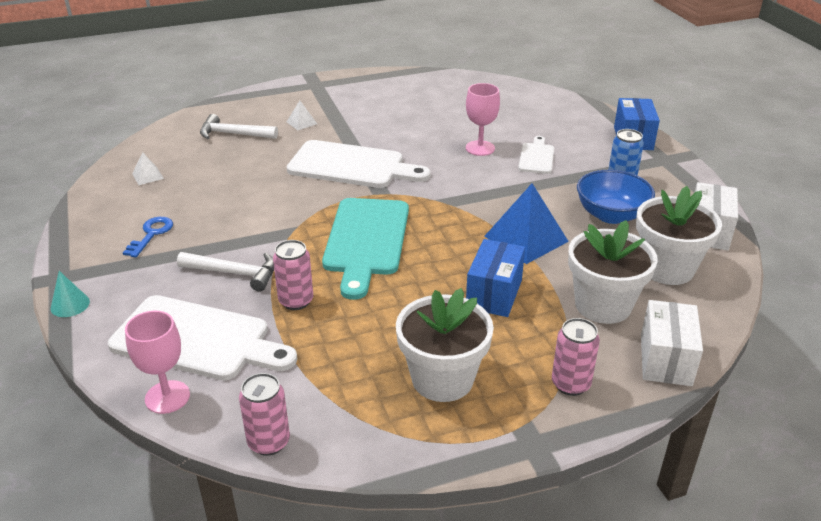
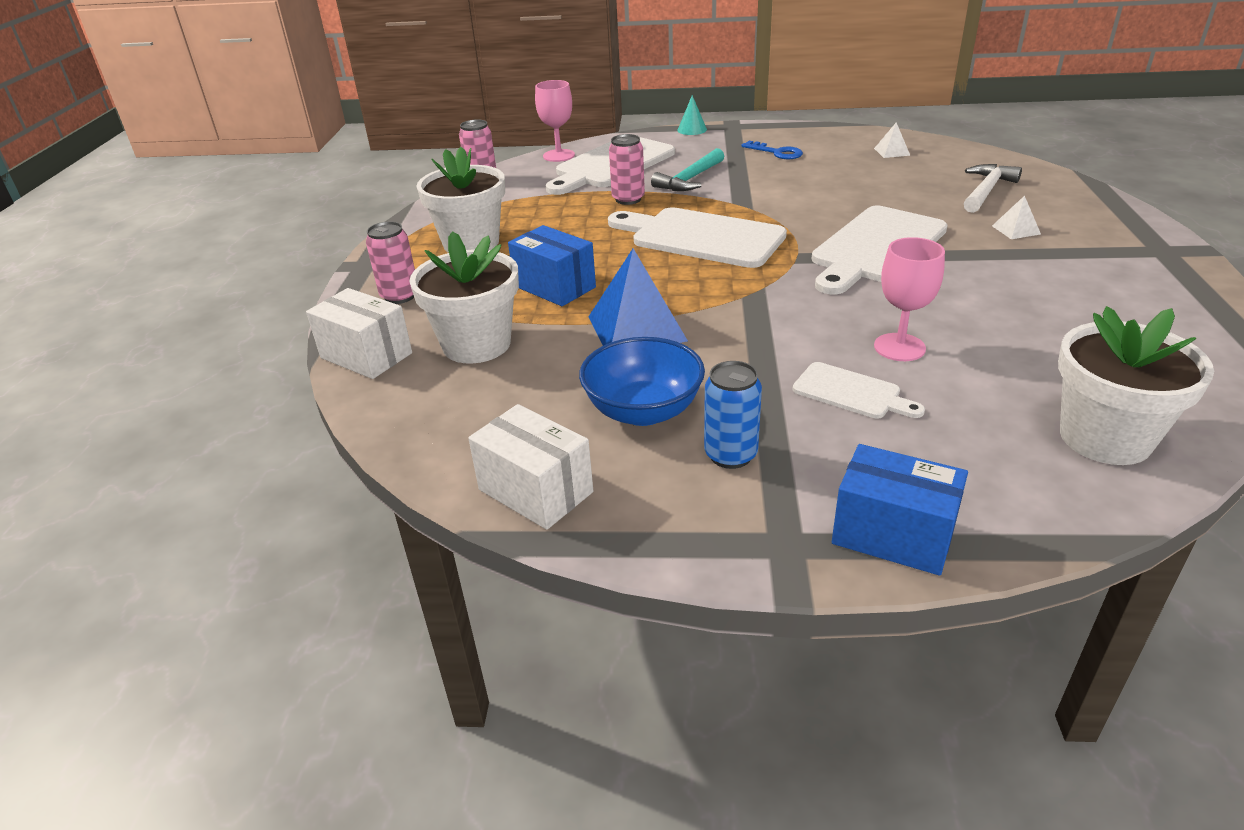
camera: 115 degrees right, 0 degrees up
white hammer [177,252,274,292] -> turquoise hammer [651,148,724,191]
turquoise cutting board [322,198,409,300] -> white cutting board [608,207,787,268]
white flower pot [636,186,722,285] -> white flower pot moved to [1058,306,1214,465]

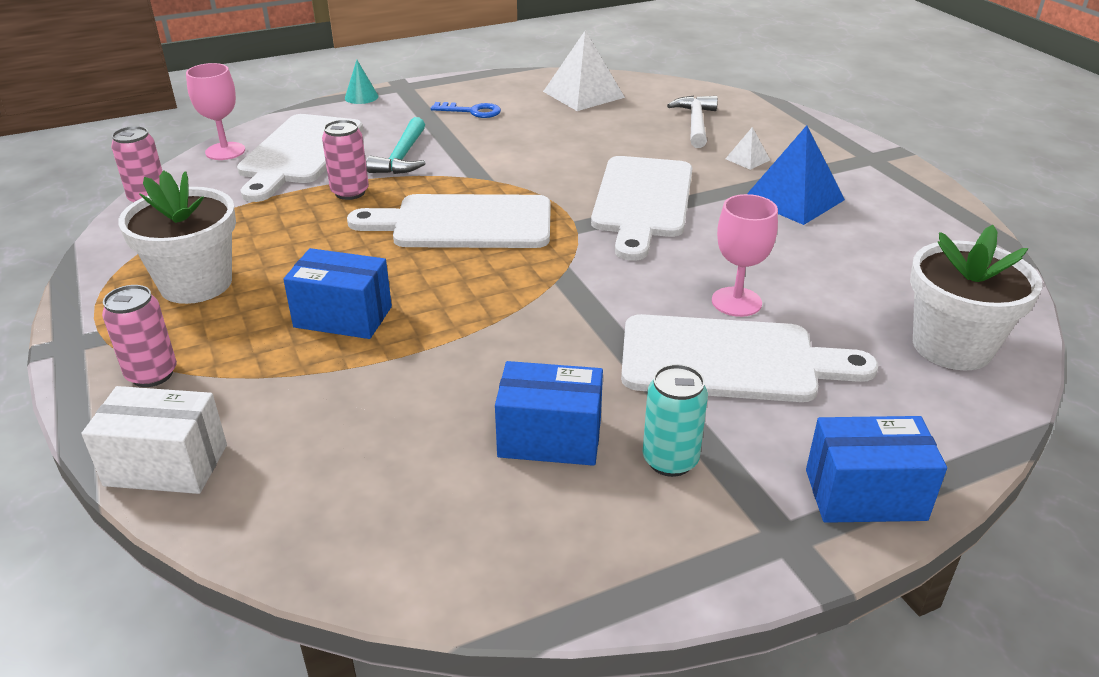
camera: 30 degrees left, 0 degrees up
white flower pot [409,231,519,364] -> none
white box [468,404,593,530] -> none
blue bowl [579,337,705,426] -> blue box [495,361,603,466]
blue pyramid [589,248,688,346] -> blue pyramid moved to [747,125,845,225]
blue can [704,361,762,469] -> turquoise can [643,364,708,477]
white cutting board [793,362,925,419] -> white cutting board [621,314,878,402], size x1.95
white pyramid [874,122,910,158] -> white pyramid [543,31,625,111], size x2.10

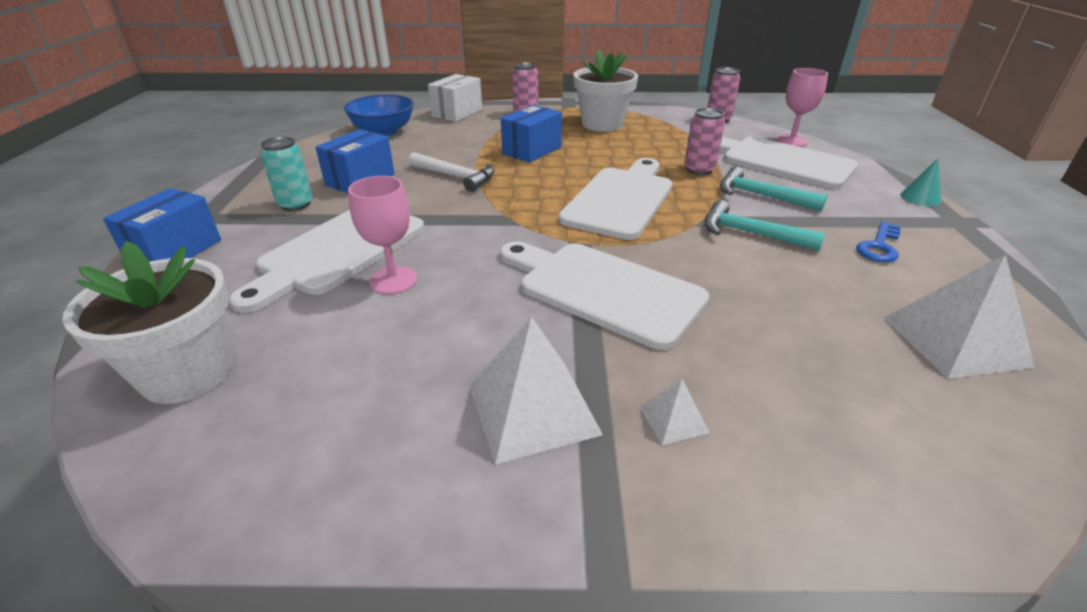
camera: 115 degrees right, 0 degrees up
white hammer [667,95,718,148] -> white hammer moved to [409,152,495,192]
blue pyramid [747,125,845,225] -> white pyramid [469,317,603,465]
none -> blue bowl [344,94,414,136]
none -> turquoise hammer [705,200,825,251]

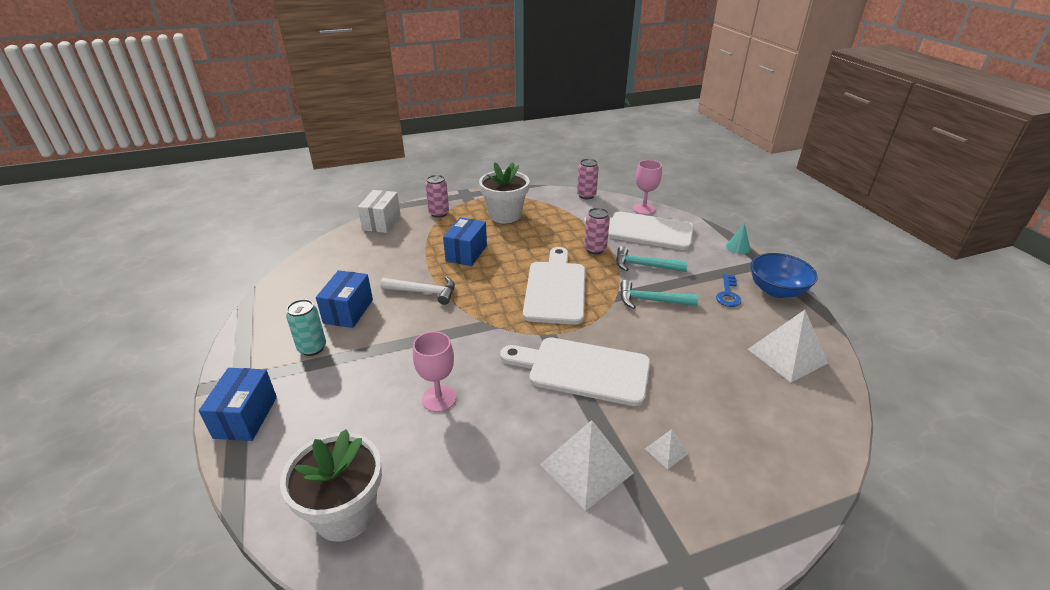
camera: 20 degrees left, 0 degrees up
white cutting board [229,210,424,313] -> none
blue bowl [344,94,414,136] -> blue bowl moved to [750,253,818,298]

